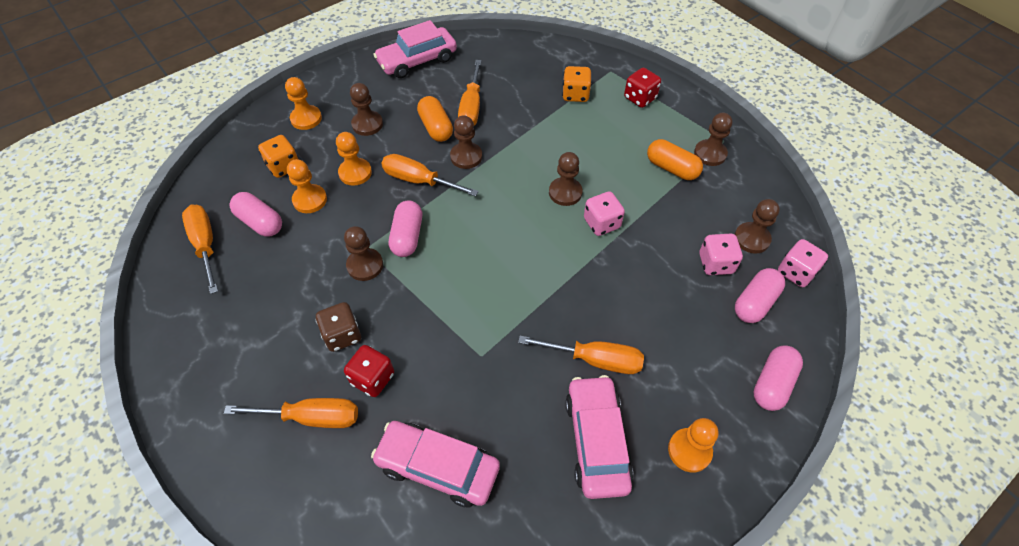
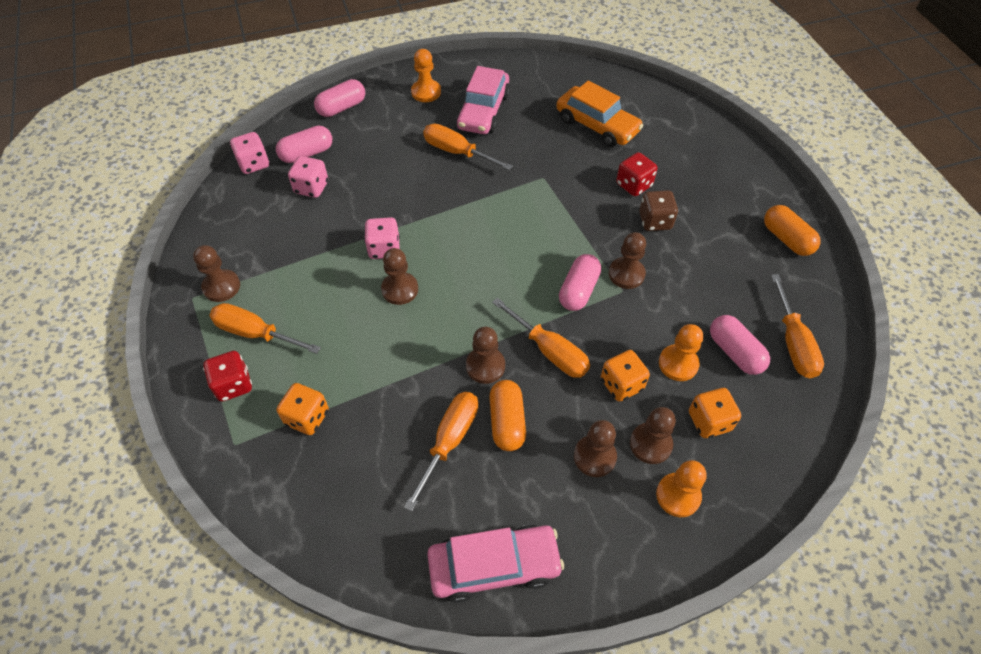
camera: 160 degrees left, 0 degrees up
orange screwdriver [224,398,358,428] -> orange screwdriver moved to [209,303,321,354]
orange pawn [336,132,372,186] -> orange dice [601,350,650,402]
pink car [371,421,500,508] -> orange car [556,81,643,147]
orange capsule [647,139,703,180] -> orange capsule moved to [764,205,821,256]
brown pawn [735,199,780,254] -> brown pawn moved to [630,407,676,464]

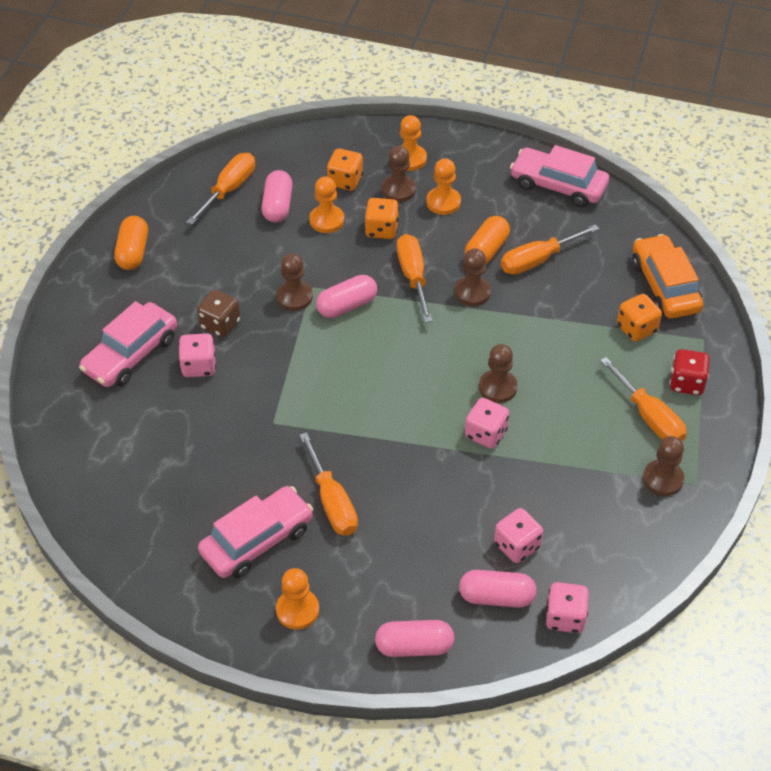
camera: 145 degrees left, 5 degrees down
orange car [556,81,643,147] -> orange car moved to [632,234,703,319]
brown pawn [574,420,617,477] -> orange pawn [426,158,461,215]
red dice [616,152,658,196] -> pink dice [178,333,216,377]
none -> pink car [79,301,177,387]

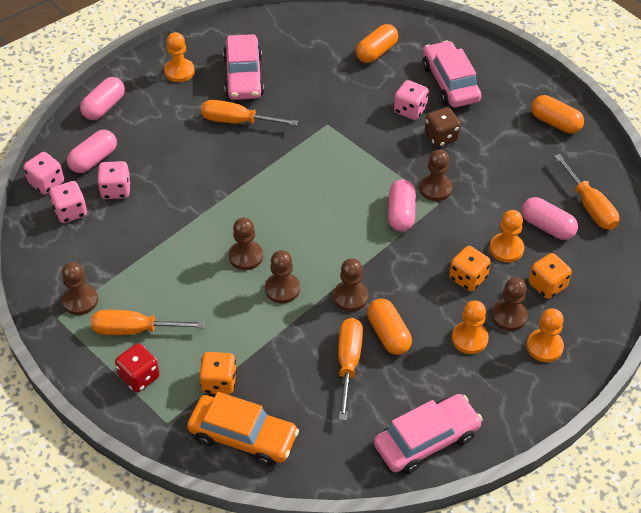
camera: 125 degrees right, 0 degrees up
orange screwdriver [397,234,432,323] -> none
pink dice [465,398,509,449] -> pink dice moved to [49,181,87,223]
none -> brown pawn [265,250,300,304]
none -> orange capsule [356,24,398,63]

